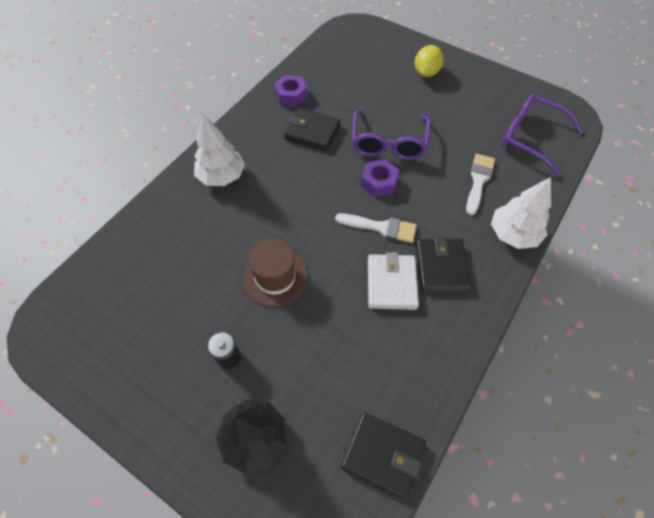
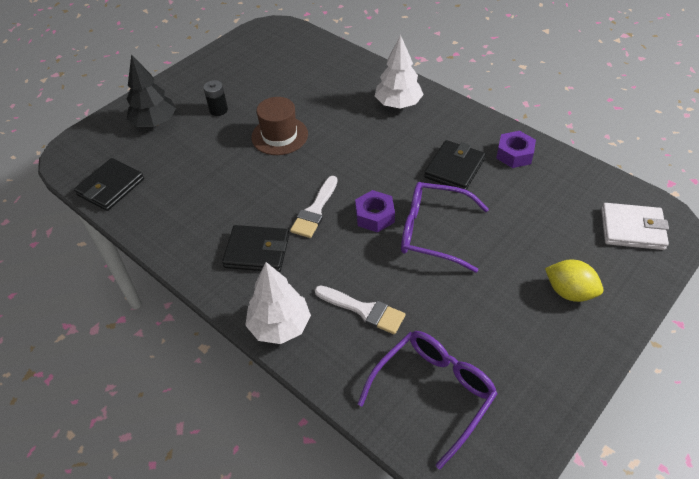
camera: 100 degrees right, 10 degrees down
white wallet [368,252,419,310] -> white wallet moved to [601,203,669,250]

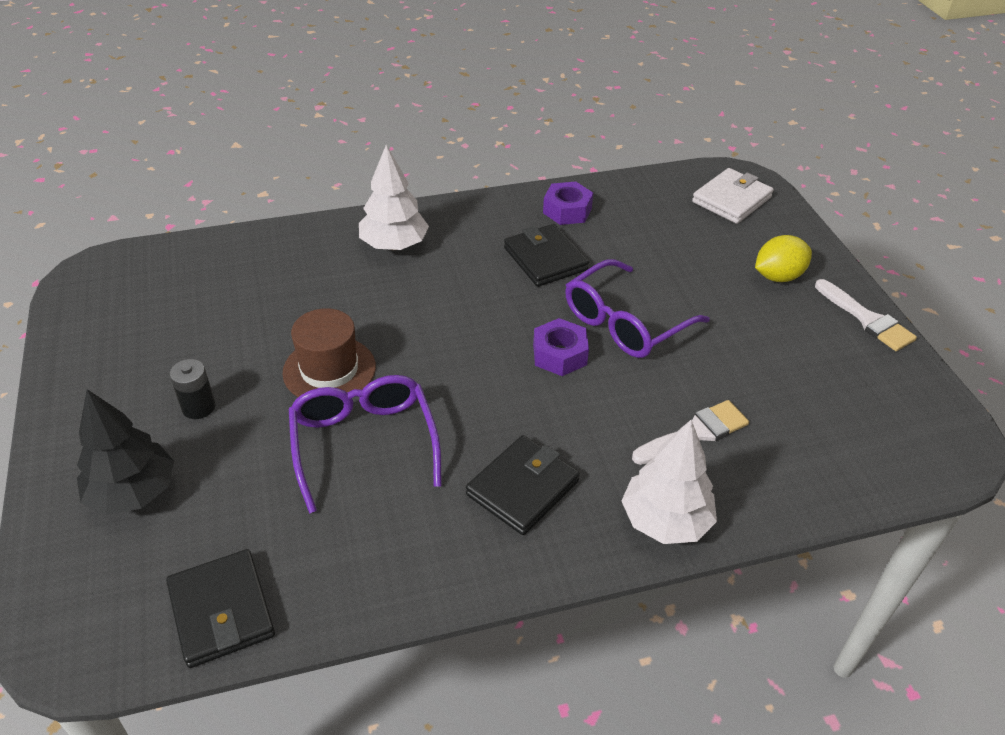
camera: 60 degrees left, 5 degrees down
white brush [290,176,338,238] -> white brush moved to [815,279,917,351]
purple glasses [358,331,498,469] -> purple glasses moved to [289,375,442,514]

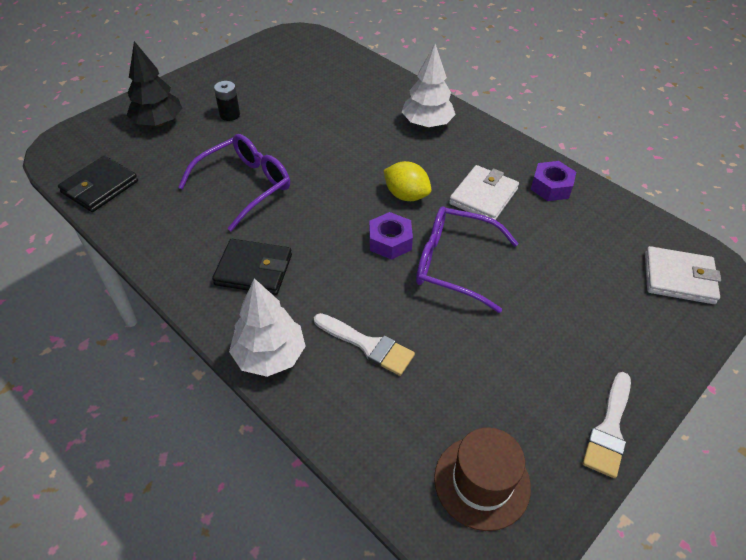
camera: 60 degrees right, 5 degrees up
brown hat [283,308,376,397] -> brown hat moved to [434,427,531,531]
black wallet [504,224,589,287] -> white wallet [449,165,519,220]
yellow lemon [755,235,812,282] -> yellow lemon moved to [384,161,432,201]

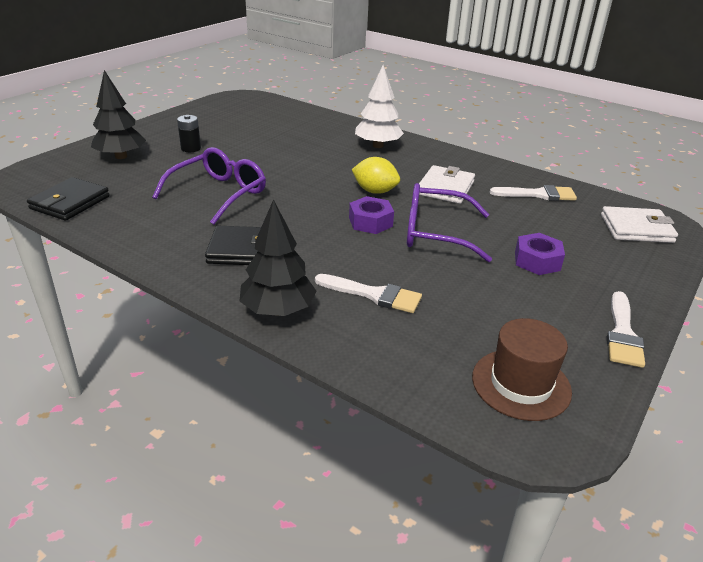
camera: 10 degrees left, 15 degrees down
white tree [229,278,306,377] -> black tree [240,199,316,316]
purple nut [531,161,576,201] -> purple nut moved to [515,233,565,275]
none -> white brush [490,185,577,201]

